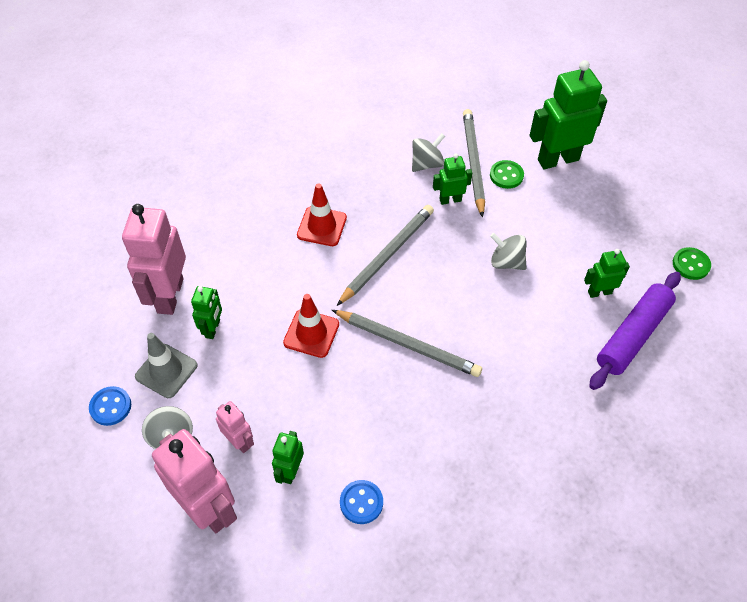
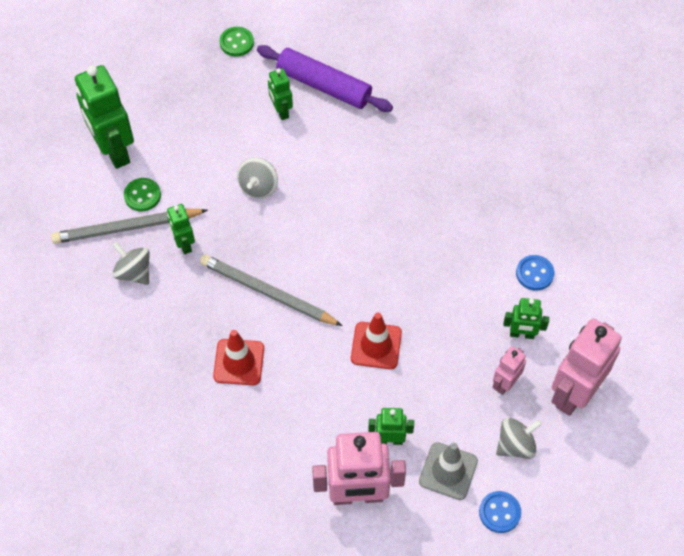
camera: 100 degrees left, 5 degrees up
grey pencil [332,310,482,377] -> none

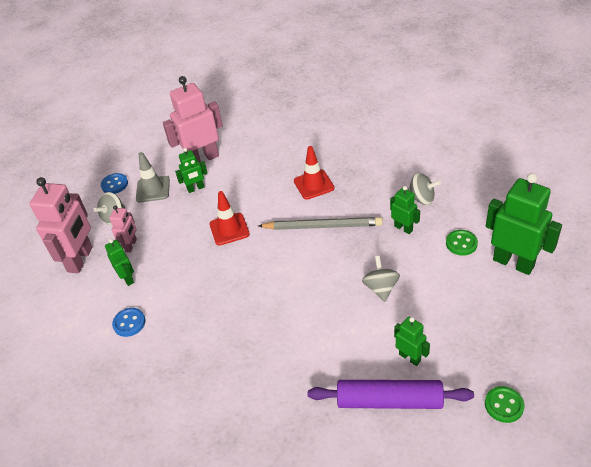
camera: 160 degrees right, 15 degrees down
grey pencil [51,208,208,244] -> none
green robot [503,298,549,339] -> green robot turned 75 degrees clockwise [105,239,134,286]

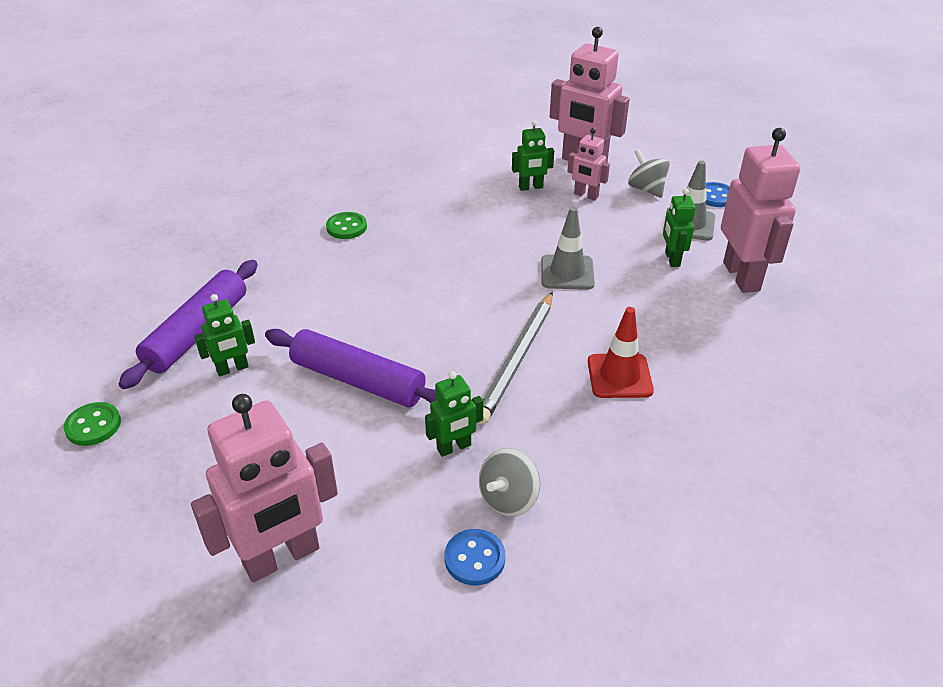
camera: 105 degrees right, 5 degrees down
blue button [112,308,145,337] -> blue button moved to [445,529,505,585]
red traffic cone [209,191,250,245] -> grey traffic cone [541,207,595,290]
grey spinning top [362,256,400,302] -> purple rolling pin [265,329,436,407]
green button [446,230,478,256] -> green button moved to [326,212,367,239]
green robot [486,173,562,275] -> pink robot [191,394,338,582]

